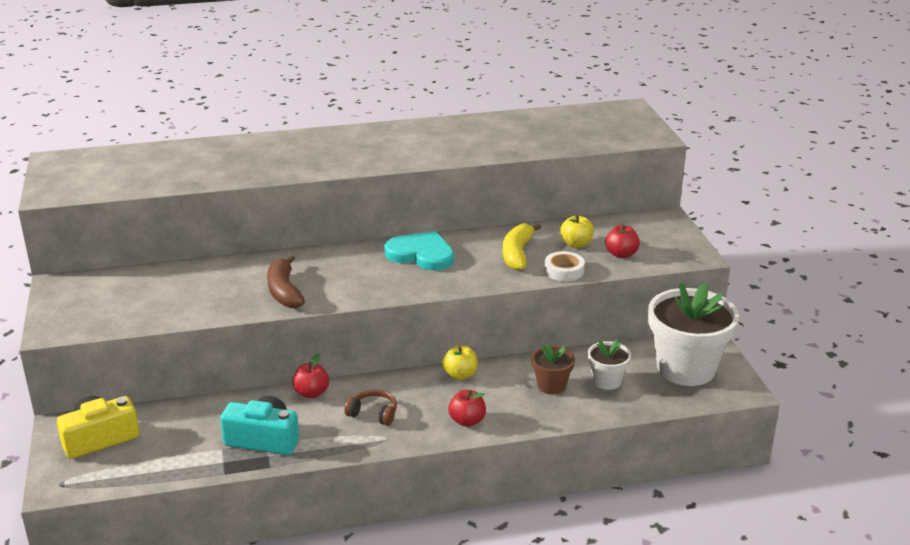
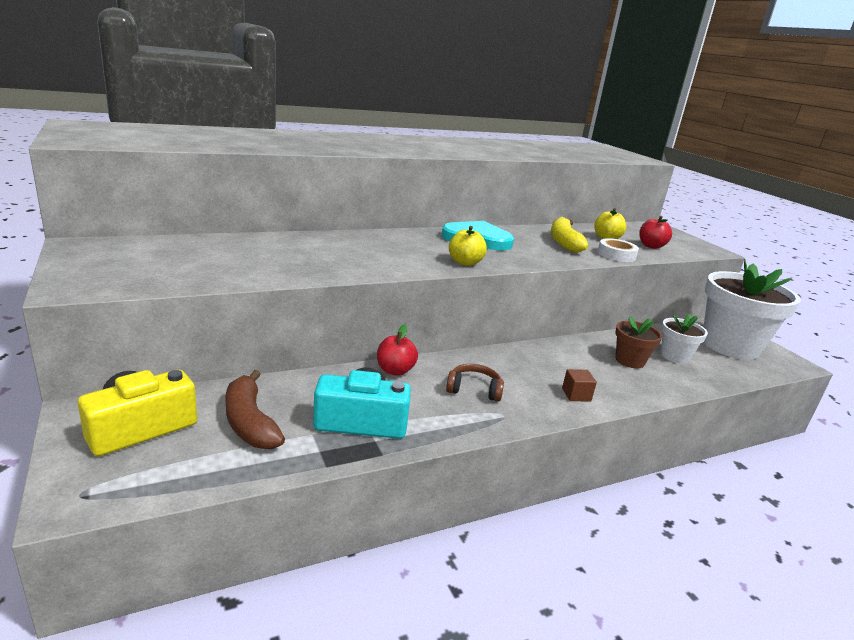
camera: 15 degrees left, 5 degrees down
brown banana [267,255,305,308] -> brown banana moved to [225,370,285,449]
yellow apple [442,345,478,380] -> yellow apple moved to [449,226,487,266]
red apple [448,390,486,427] -> brown cube [562,369,597,402]

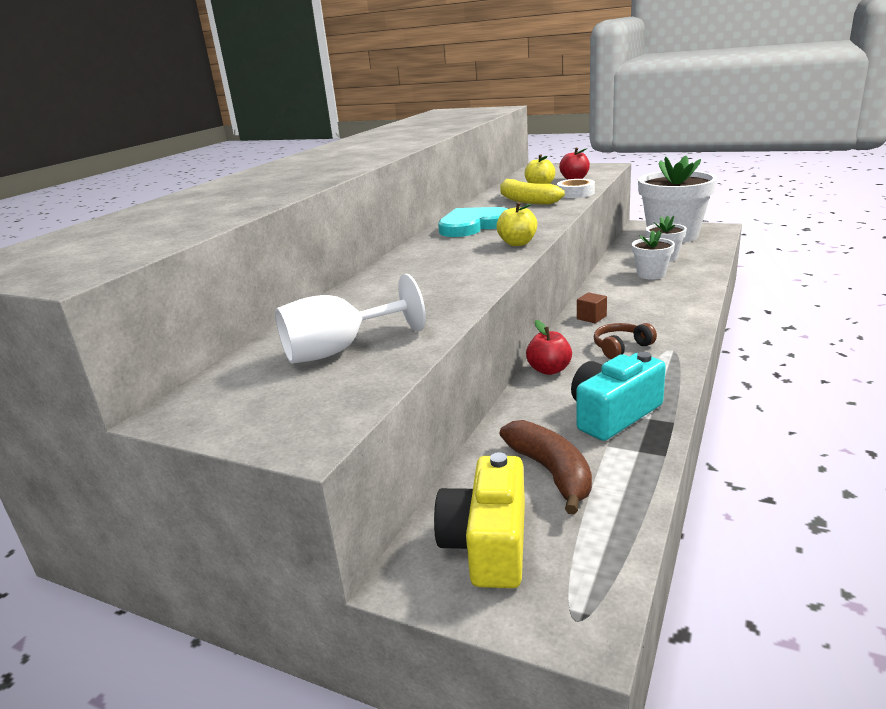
camera: 35 degrees left, 0 degrees up
brown banana [225,370,285,449] -> brown banana turned 135 degrees counterclockwise [500,420,592,515]
brown cube [562,369,597,402] -> brown cube moved to [577,292,607,323]
brown flower pot [615,316,662,368] -> white flower pot [632,230,675,279]
none -> white goblet [275,274,426,364]

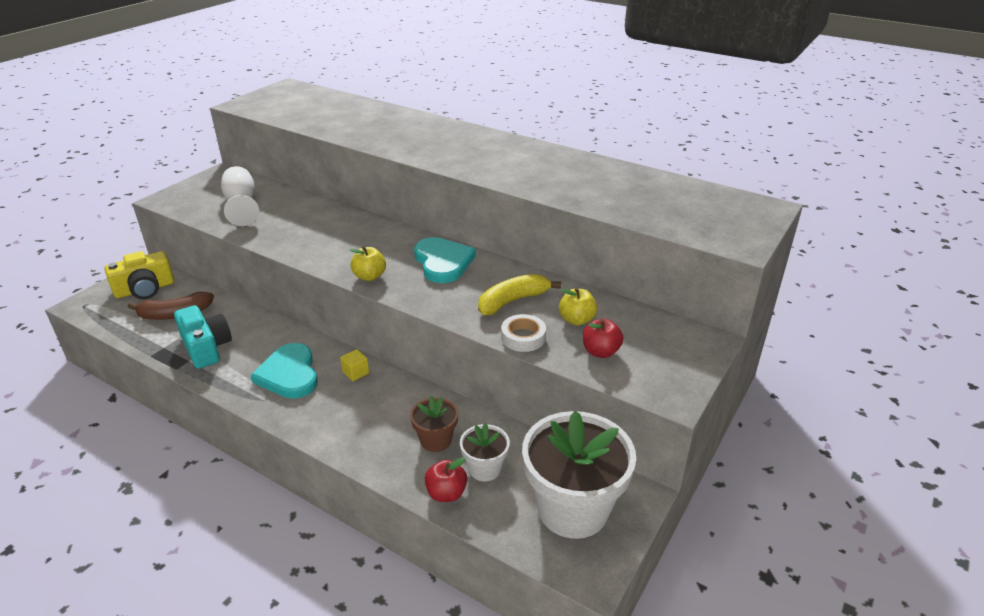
camera: 95 degrees right, 10 degrees up
yellow camera [434,452,525,588] -> yellow camera turned 135 degrees clockwise [105,251,174,299]
red apple [526,320,572,375] -> red apple moved to [425,457,467,502]
brown cube [577,292,607,323] -> yellow cube [340,349,369,381]
brown headphones [594,323,657,359] -> turquoise heart [250,343,318,399]
white flower pot [632,230,675,279] -> brown flower pot [410,396,458,452]

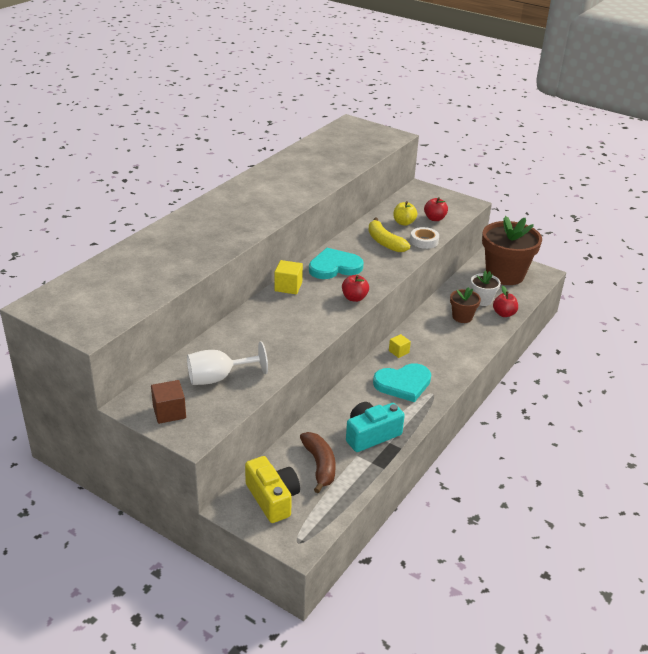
camera: 90 degrees left, 0 degrees up
yellow apple [349,246,386,281] -> red apple [342,275,369,302]
white flower pot [522,411,636,539] -> brown flower pot [482,216,542,285]
none -> brown cube [151,380,186,424]
none -> yellow cube [274,260,303,294]

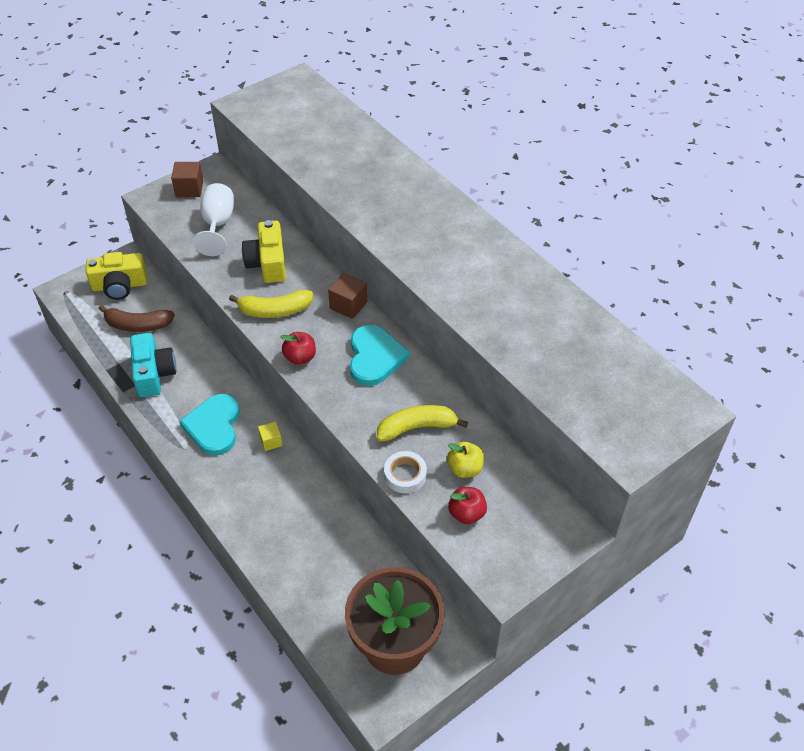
camera: 110 degrees right, 15 degrees up
yellow cube [274,260,303,294] -> brown cube [328,273,367,319]
brown flower pot [450,287,481,323] -> none
white flower pot [471,271,501,306] -> none
red apple [493,286,518,317] -> none
none -> yellow banana [229,290,313,318]
none -> yellow camera [242,220,286,283]

